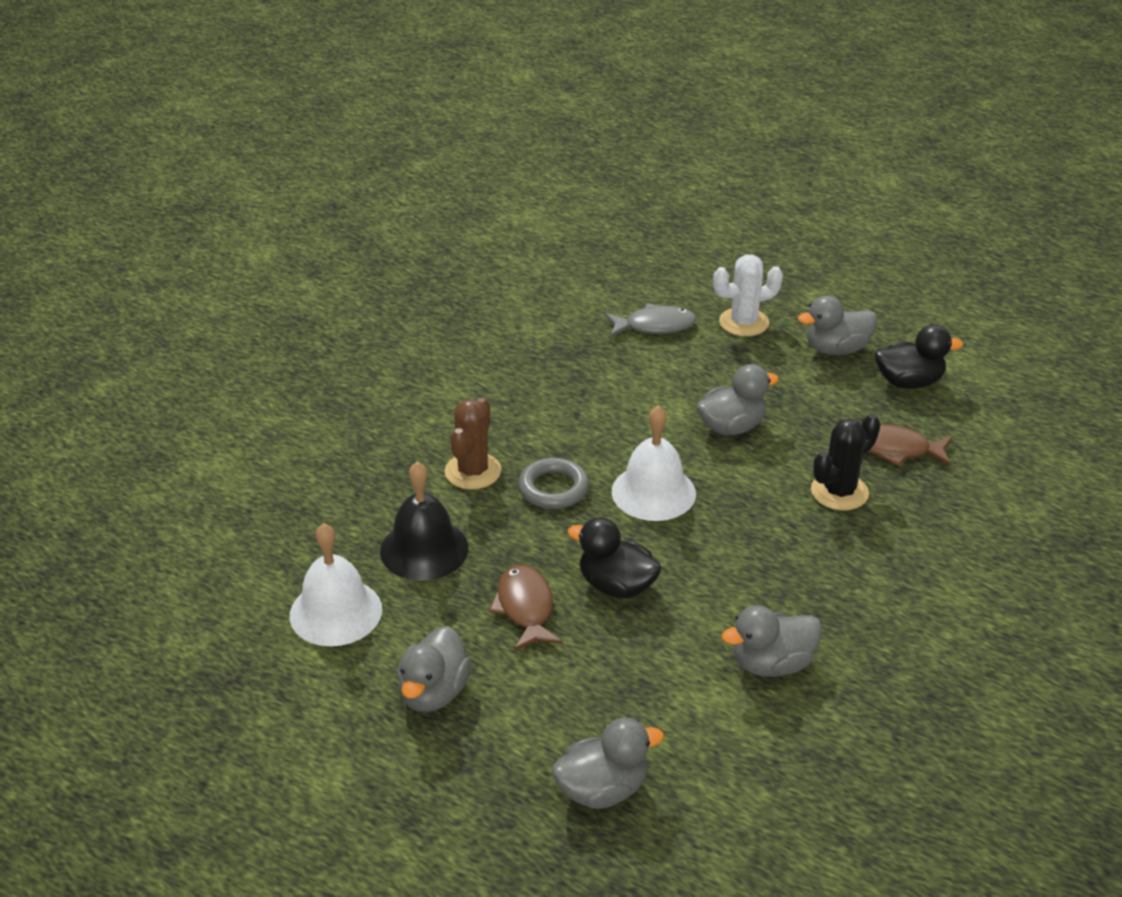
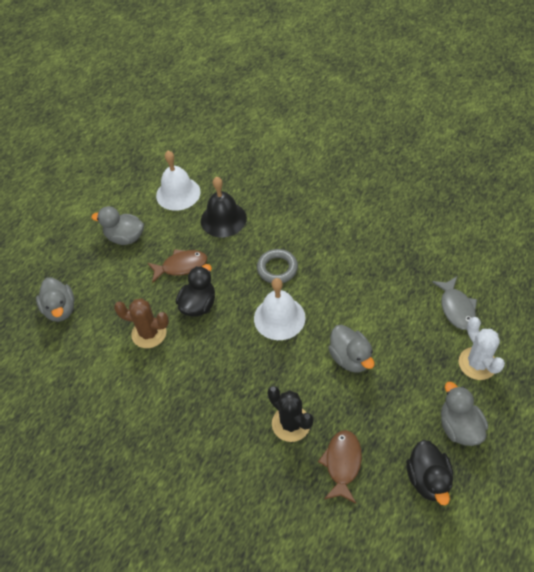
camera: 90 degrees right, 15 degrees up
brown cactus [445,398,501,490] -> brown cactus moved to [114,299,169,348]
grey duck [721,605,822,677] -> none

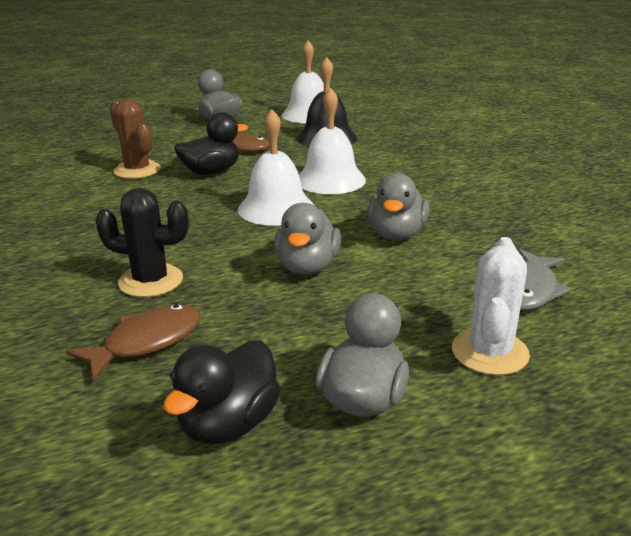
camera: 35 degrees right, 25 degrees down
grey duck [36,277,75,322] -> grey duck moved to [368,173,429,240]
grey ring [257,249,298,283] -> white bell [299,88,366,194]
black cactus [267,386,313,442] -> black cactus turned 75 degrees counterclockwise [95,188,189,297]

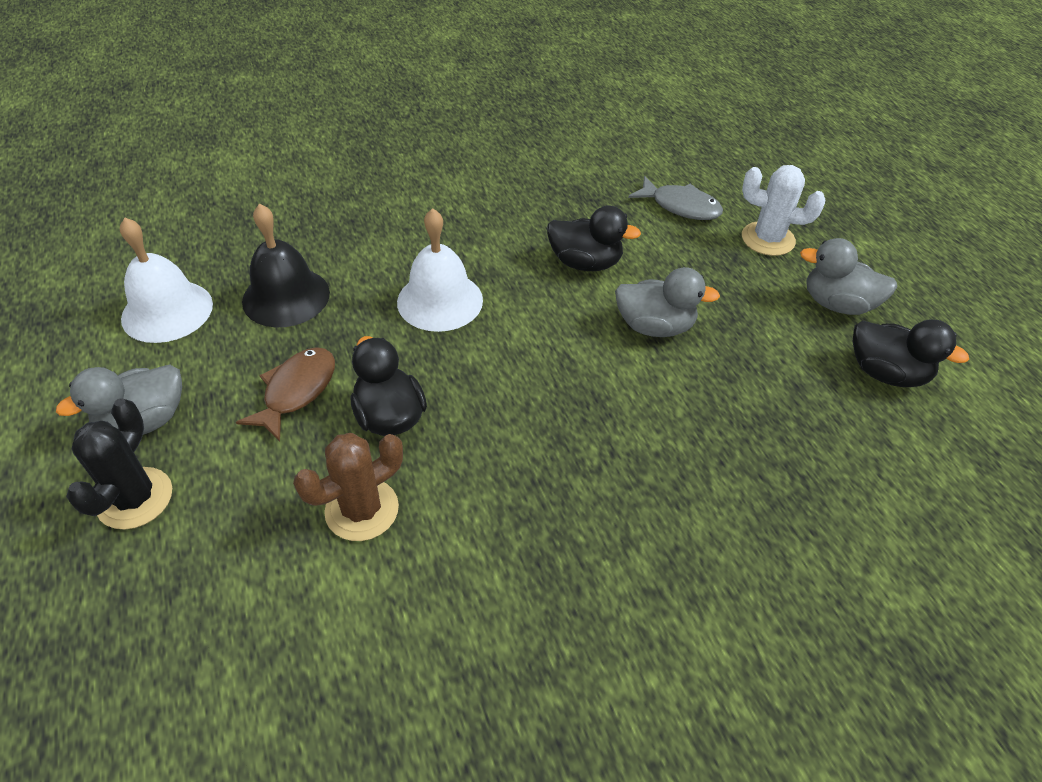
camera: 90 degrees left, 20 degrees up
brown fish [66,304,200,381] -> none
black cactus [95,188,189,297] -> black cactus moved to [66,398,172,530]
white bell [238,109,314,226] -> none
grey duck [368,173,429,240] -> black duck [547,205,641,271]

